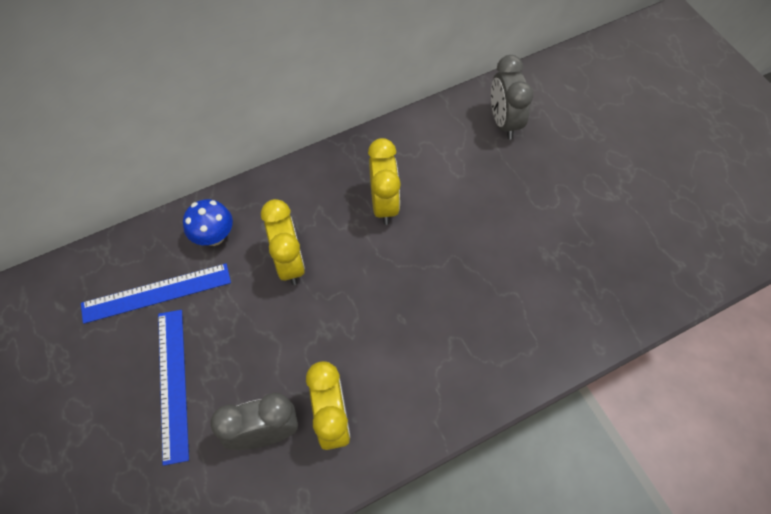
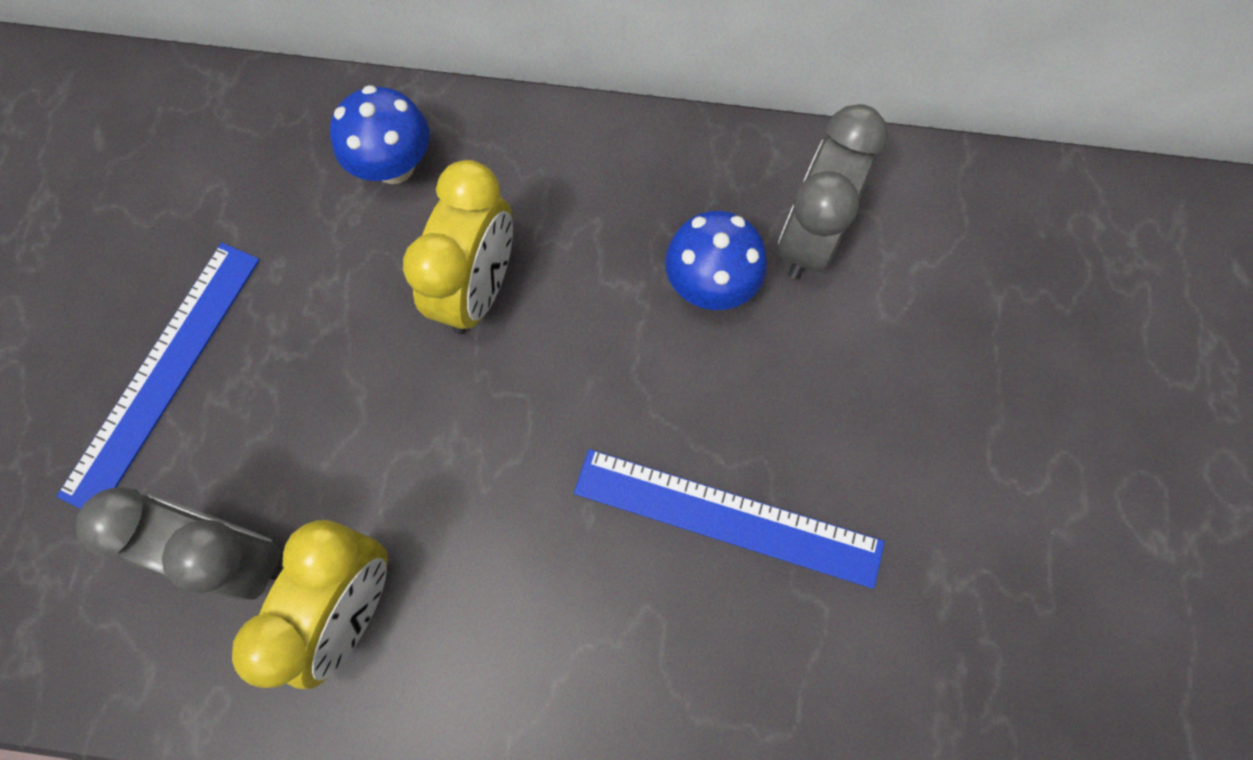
camera: 35 degrees right, 10 degrees up
blue ruler [81,263,231,324] -> blue ruler moved to [574,449,885,589]
yellow clock [368,138,401,225] -> blue mushroom [665,211,767,310]
grey clock [491,55,533,139] -> grey clock moved to [778,104,888,279]

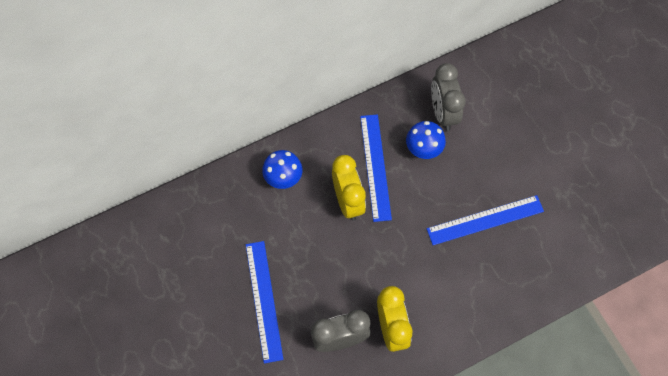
camera: 35 degrees left, 5 degrees down
none -> blue ruler [360,114,392,222]

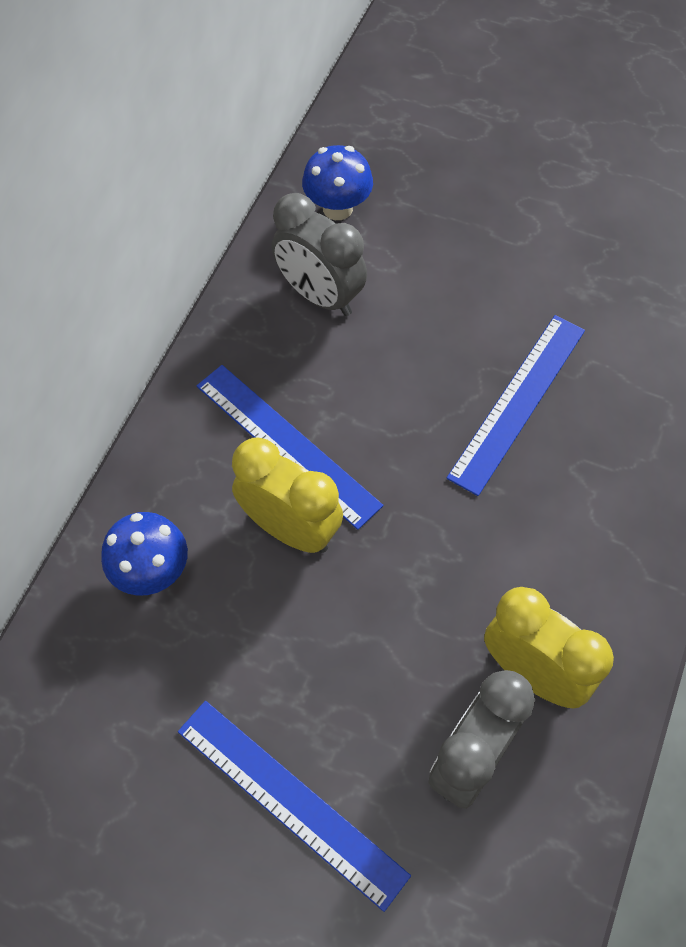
camera: 40 degrees left, 5 degrees down
blue mushroom [406,121,446,159] -> blue mushroom moved to [302,145,373,220]

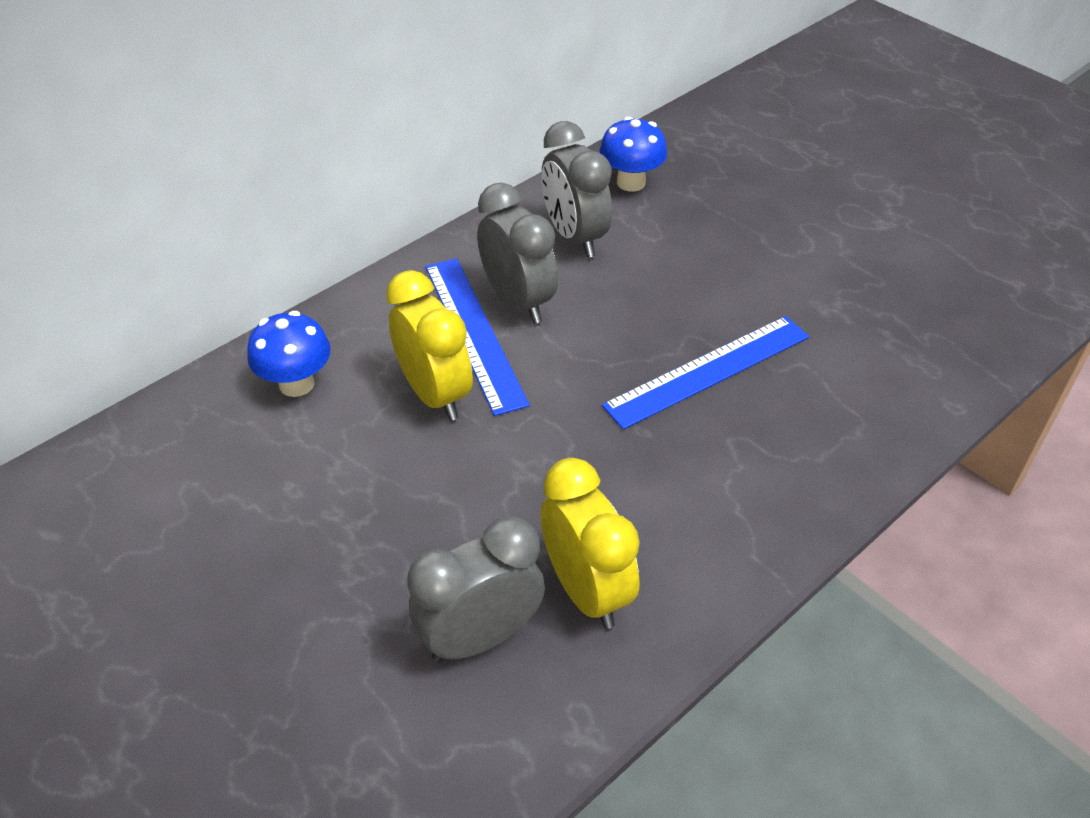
camera: 25 degrees right, 15 degrees down
blue ruler [178,701,411,912] -> none
none -> grey clock [477,183,558,324]

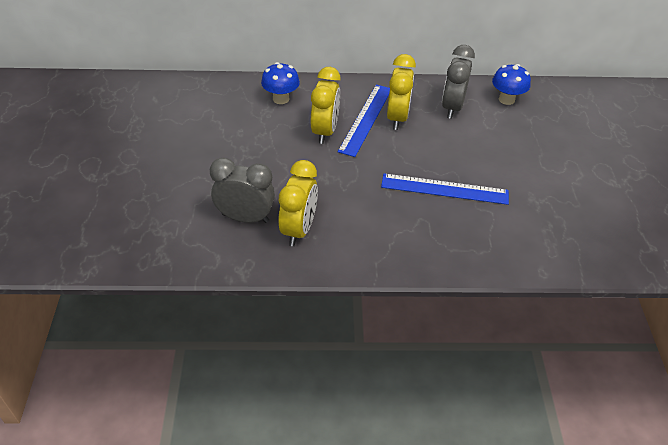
camera: 40 degrees right, 0 degrees up
grey clock [477,183,558,324] -> yellow clock [387,54,416,130]

